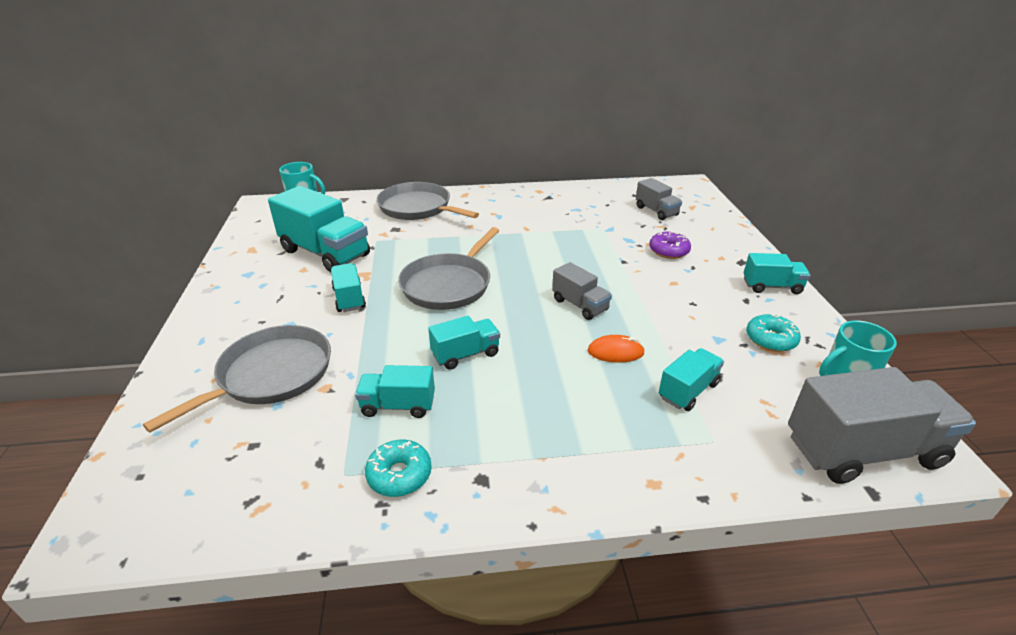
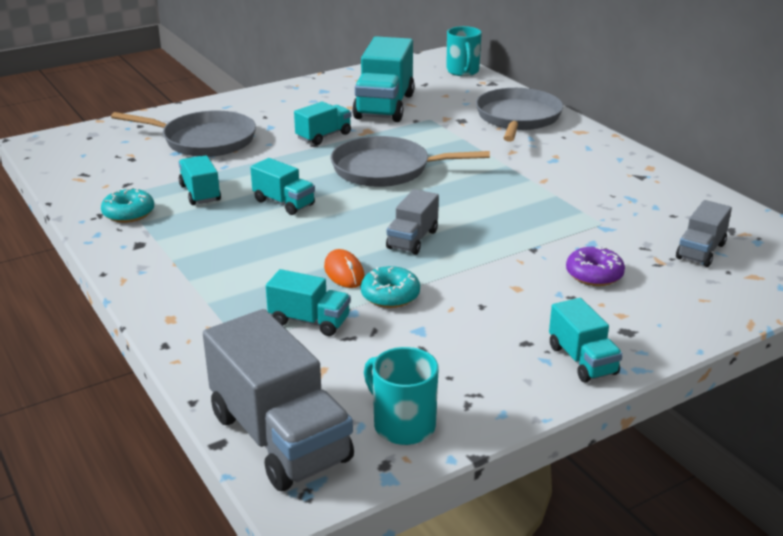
camera: 65 degrees right, 5 degrees down
turquoise donut [746,314,801,352] -> turquoise donut moved to [361,266,420,308]

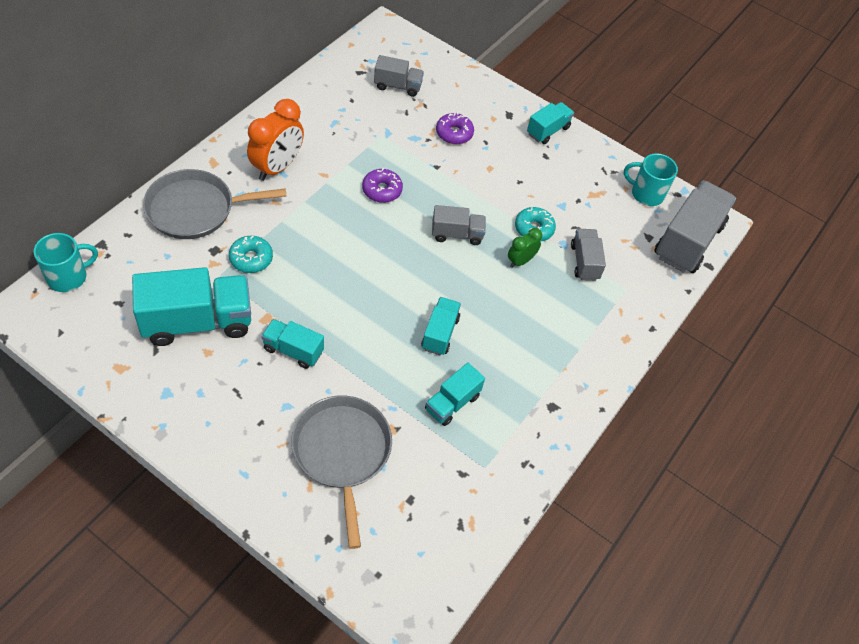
camera: 120 degrees left, 25 degrees up
turquoise donut [101,187,154,223] -> turquoise donut moved to [229,236,273,273]
turquoise truck [266,269,351,336] -> grey truck [571,229,606,281]
orange mouse [324,249,365,288] -> green clock [508,228,542,268]
grey pan [330,136,490,187] -> none
turquoise mug [364,347,439,445] -> turquoise mug turned 90 degrees clockwise [623,153,678,206]
none -> orange clock [247,99,304,181]
none -> purple donut [362,168,403,203]

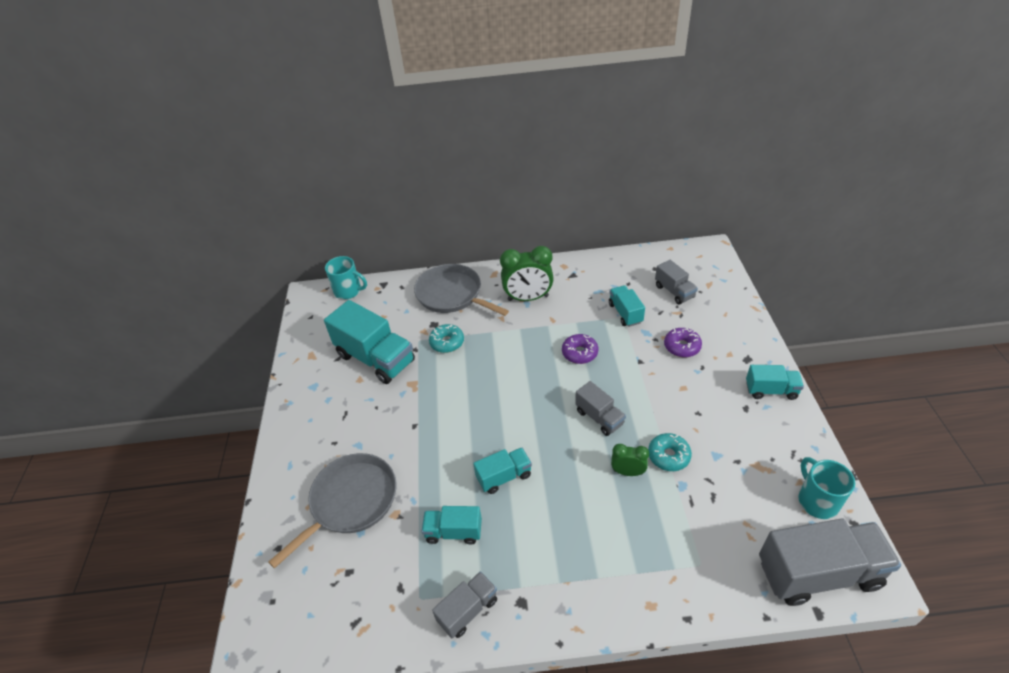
camera: 60 degrees right, 10 degrees down
orange clock [247,99,304,181] -> green clock [500,246,554,301]
turquoise truck [261,319,324,369] -> turquoise truck moved to [609,285,645,327]
grey truck [571,229,606,281] -> grey truck moved to [432,571,497,638]

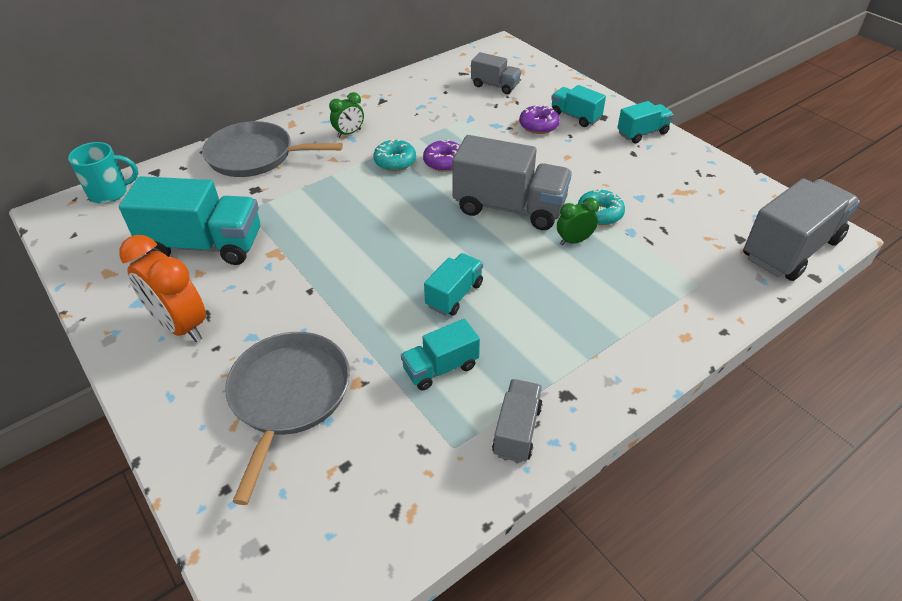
camera: 35 degrees left, 0 degrees up
turquoise donut [429,324,464,353] -> turquoise donut moved to [373,139,416,171]
green clock [500,246,554,301] -> green clock [329,92,364,138], size x0.54
grey truck [575,381,626,436] -> grey truck [452,135,572,230], size x1.86
turquoise truck [609,285,645,327] -> turquoise truck moved to [551,85,606,127]
turquoise mug [799,457,855,519] -> none
none -> orange clock [119,235,206,342]

